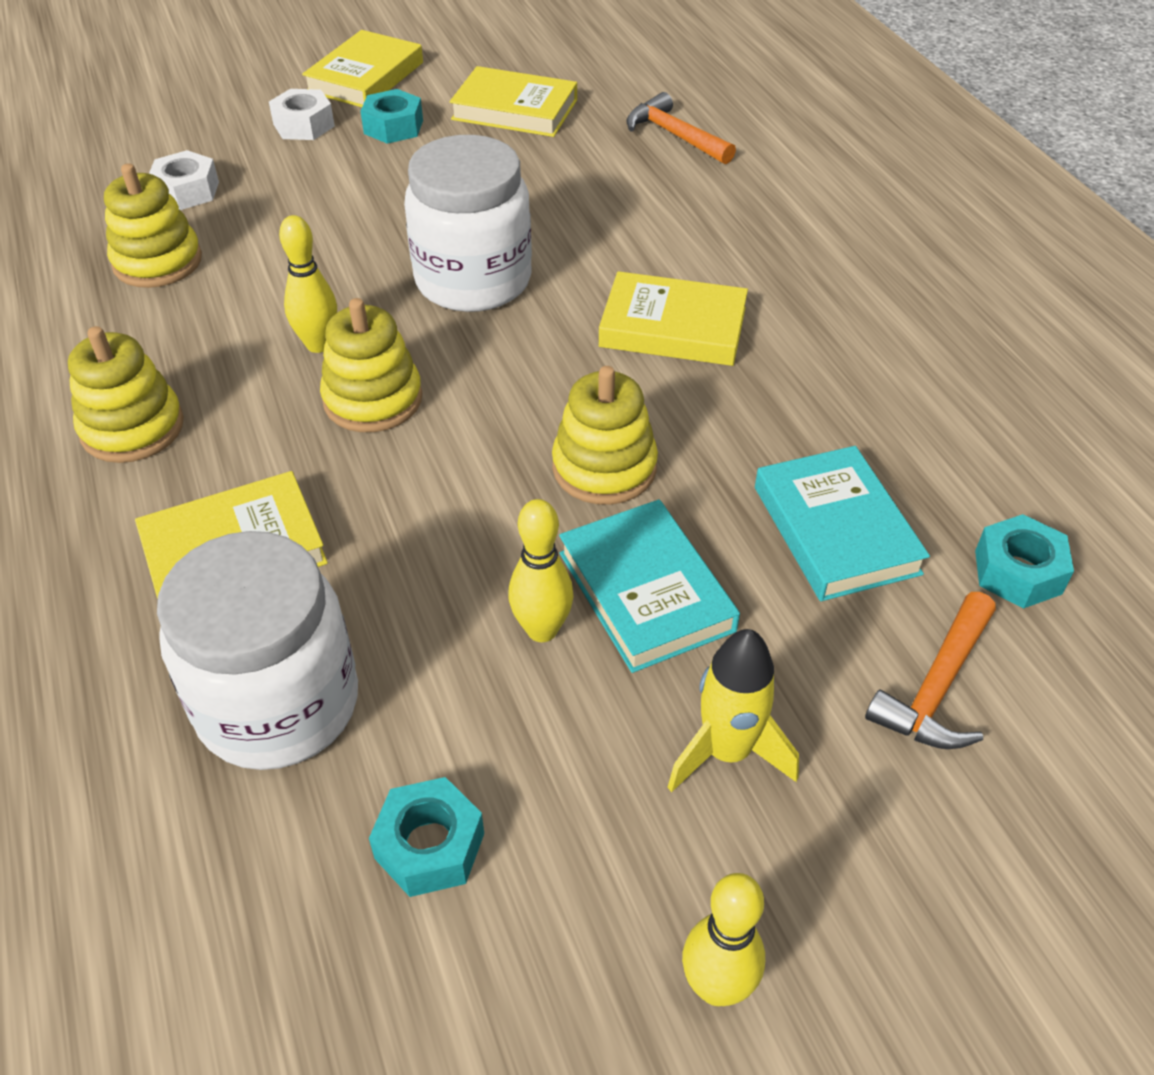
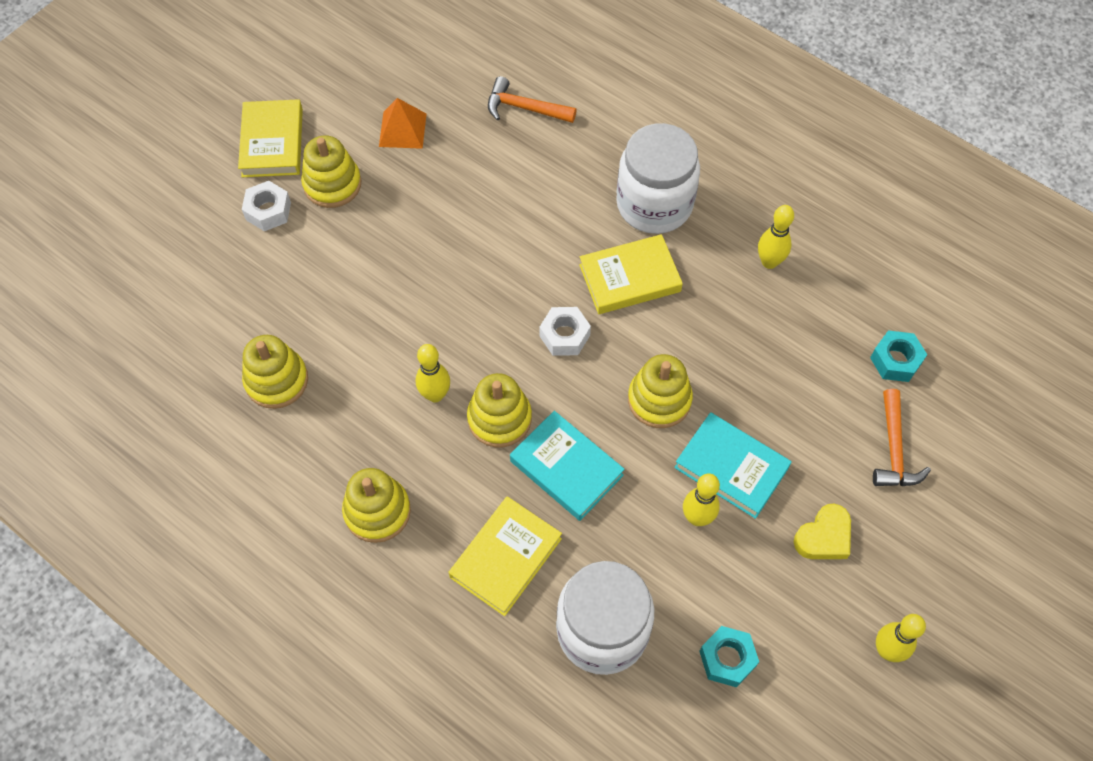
camera: 30 degrees left, 15 degrees up
white nut [149,150,219,210] -> white nut moved to [539,307,591,356]
turquoise nut [360,89,423,144] -> yellow stacking toy [301,136,361,208]
white jar [404,135,532,312] -> white jar moved to [616,123,700,234]
yellow book [450,66,577,137] -> orange pyramid [379,98,427,149]
yellow rocket [667,629,799,792] -> yellow heart [794,504,851,559]
turquoise book [755,446,930,601] -> turquoise book moved to [510,411,625,521]
none -> yellow bowling pin [758,205,794,269]

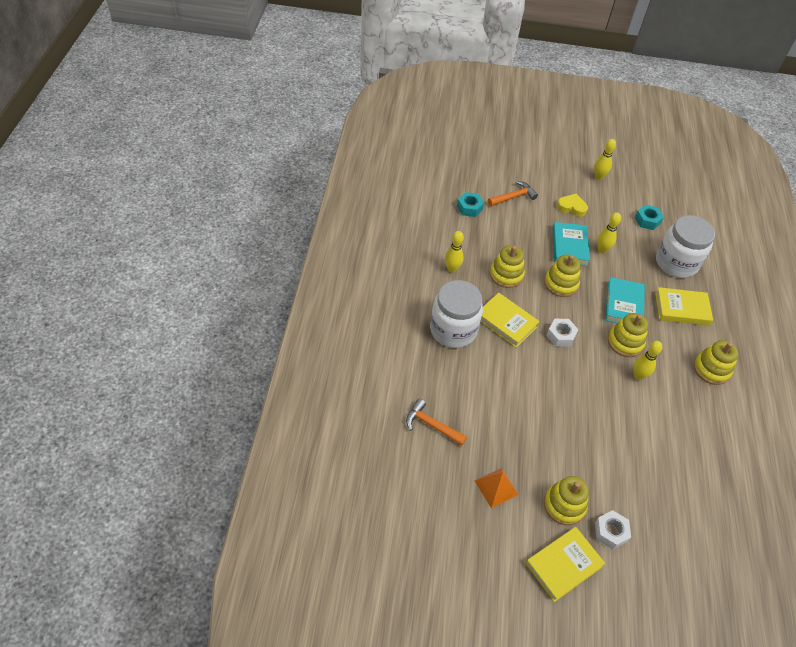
camera: 125 degrees left, 10 degrees down
yellow stacking toy [242,335,308,409] -> yellow stacking toy moved to [490,245,525,288]
orange hammer [488,76,577,123] -> orange hammer turned 135 degrees clockwise [406,399,467,446]

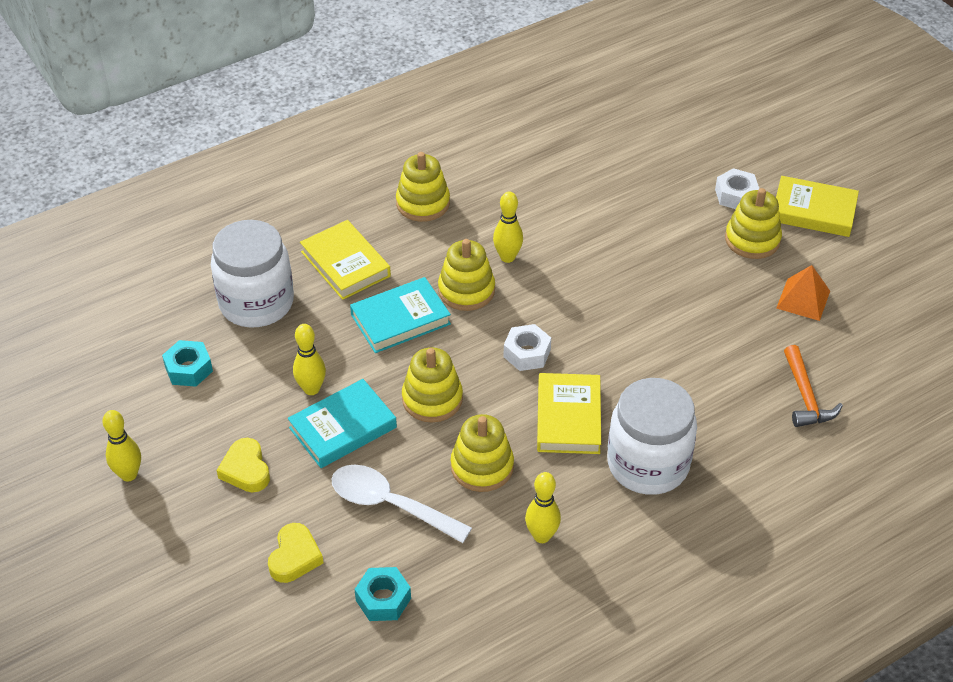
camera: 125 degrees left, 5 degrees down
orange hammer [488,181,538,206] -> yellow heart [268,523,323,583]
none -> white spoon [331,465,472,543]

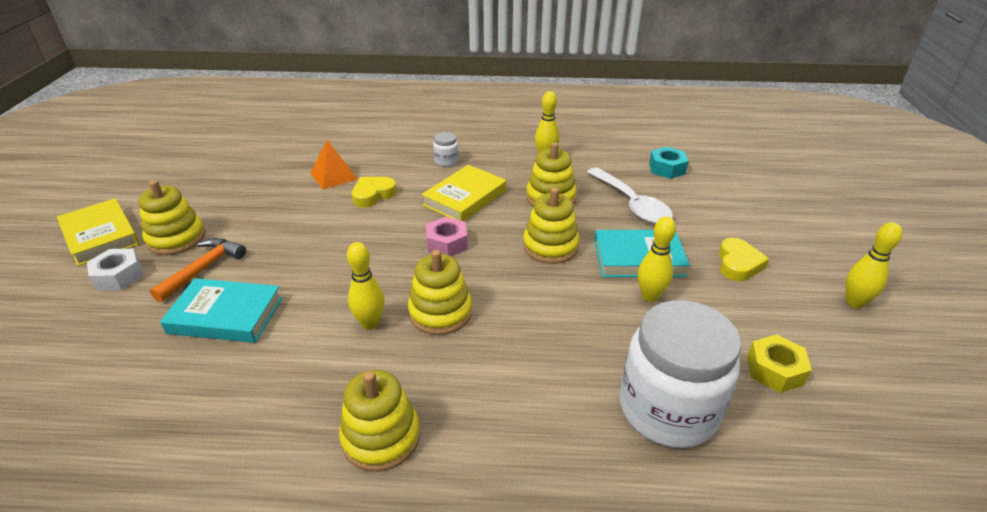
camera: 145 degrees left, 10 degrees down
turquoise nut [162,340,213,387] -> yellow nut [747,334,812,393]
yellow heart [268,523,323,583] -> yellow heart moved to [352,177,397,208]
yellow book [300,220,391,300] -> none
turquoise book [350,277,451,353] -> turquoise book moved to [160,278,282,343]
white nut [504,324,551,371] -> pink nut [426,217,468,257]
white jar [607,378,697,495] -> white jar [433,132,459,167], size x0.40
orange pyramid [776,265,830,321] -> orange pyramid moved to [310,140,358,190]
orange hammer [784,345,843,427] -> orange hammer moved to [150,238,246,302]

